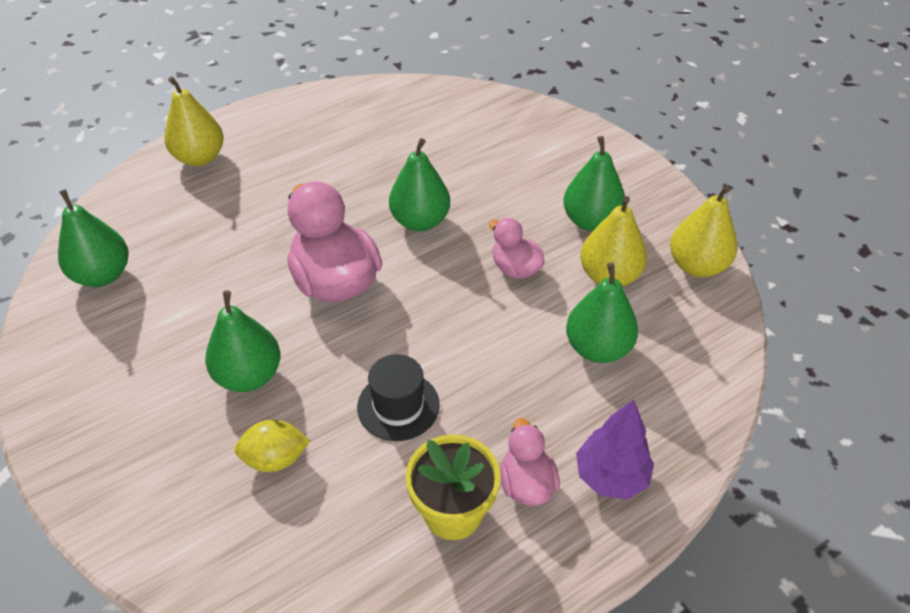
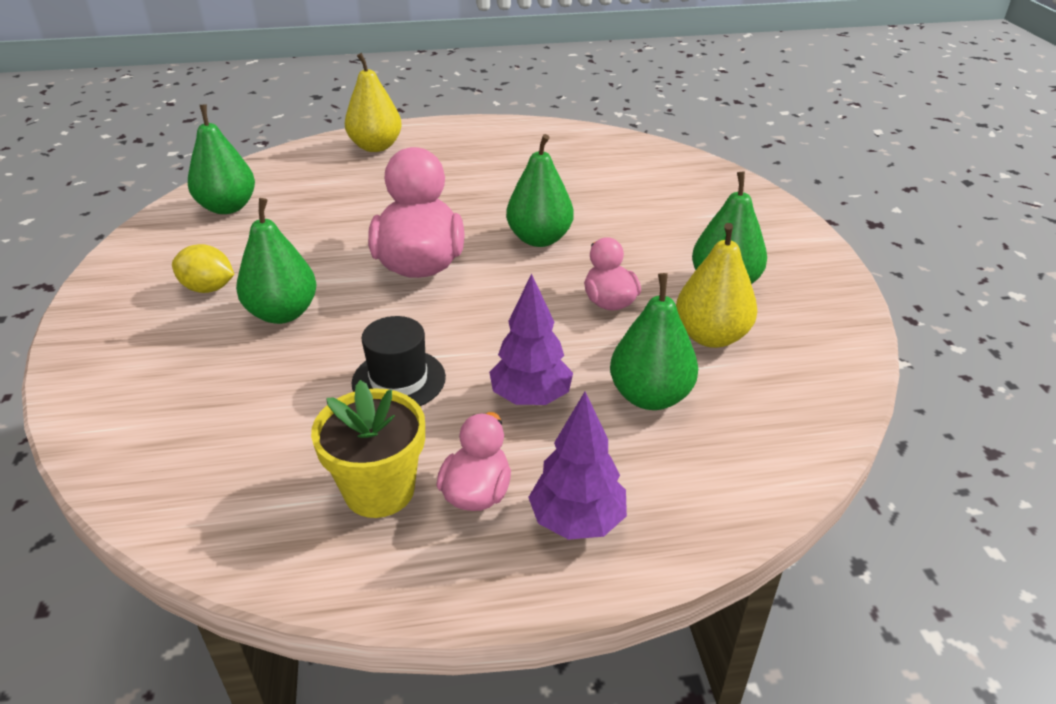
camera: 25 degrees right, 10 degrees down
yellow lemon [234,420,310,472] -> yellow lemon moved to [172,244,234,293]
yellow pear [670,186,737,277] -> none
none -> purple tree [489,273,573,405]

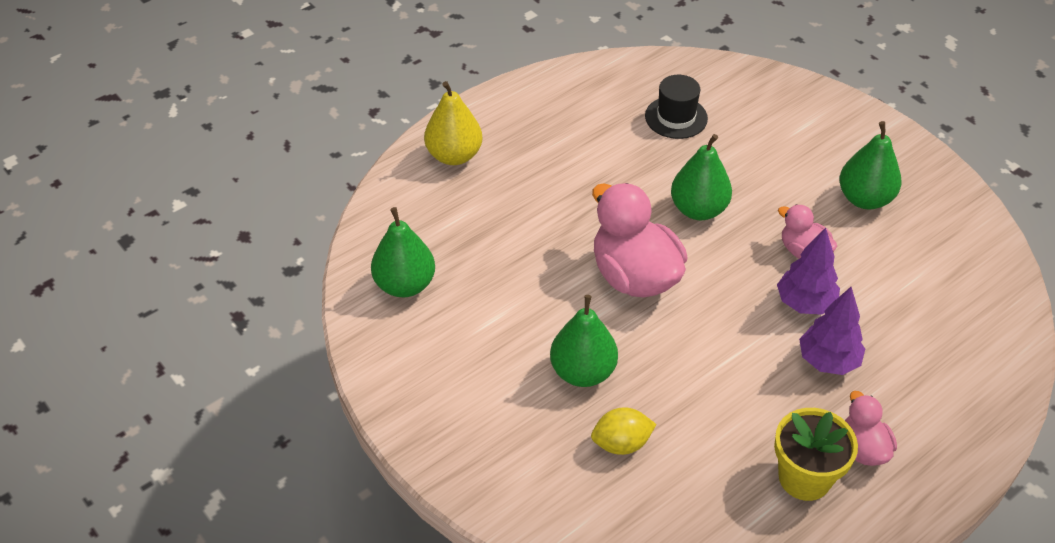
camera: 30 degrees left, 10 degrees up
yellow lemon [172,244,234,293] -> yellow lemon moved to [591,407,657,455]
black hat [351,316,446,406] -> black hat moved to [645,75,708,139]
purple tree [528,392,627,540] -> purple tree moved to [777,228,840,315]
green pear [610,273,698,410] -> none
yellow pear [676,223,757,348] -> none

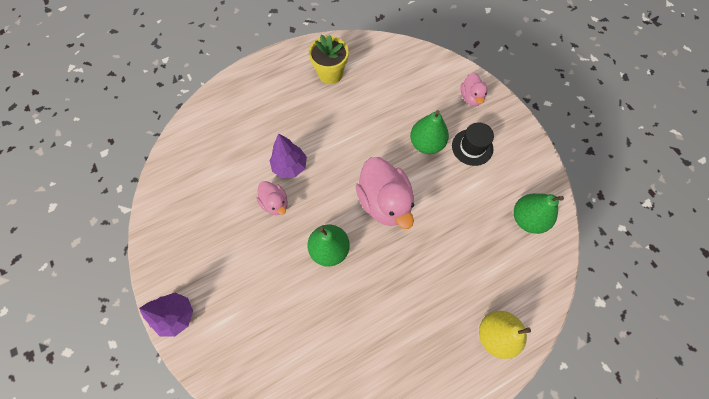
camera: 170 degrees left, 20 degrees up
yellow lemon [591,407,657,455] -> none
black hat [645,75,708,139] -> black hat moved to [452,122,494,166]
purple tree [799,287,865,375] -> purple tree moved to [139,293,193,337]
green pear [839,121,901,210] -> none
pink duck [845,391,897,466] -> pink duck moved to [460,72,488,106]

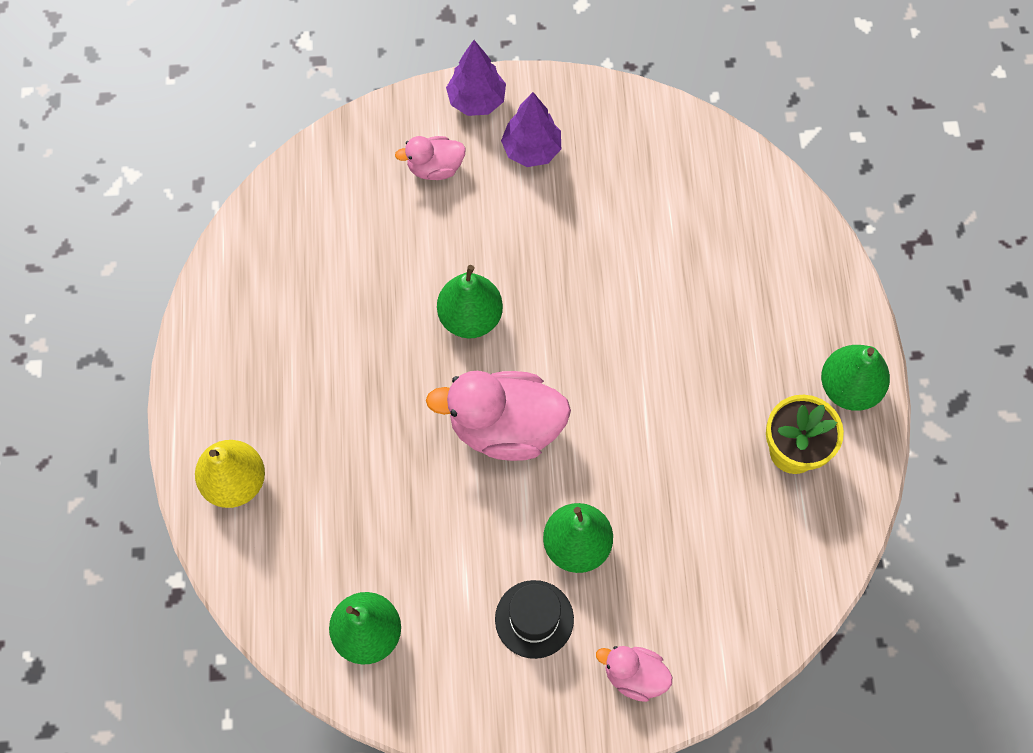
camera: 115 degrees right, 0 degrees up
pink duck [256,181,288,215] -> pink duck moved to [395,136,466,180]
purple tree [270,133,307,178] -> purple tree moved to [501,92,561,167]
none -> green pear [821,345,890,411]

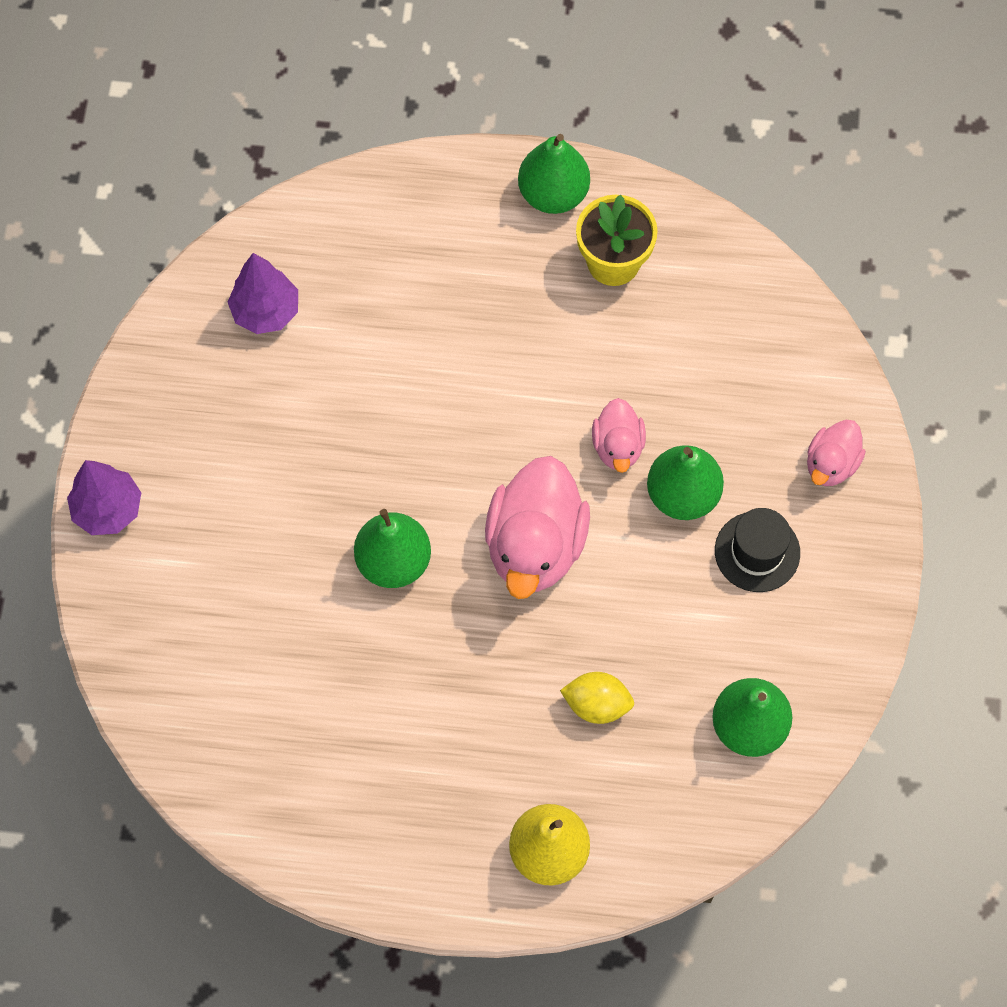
camera: 80 degrees left, 0 degrees up
pink duck [395,136,466,180] -> pink duck moved to [592,398,646,473]
purple tree [501,92,561,167] -> purple tree moved to [228,253,298,334]
none -> yellow lemon [560,672,634,724]

